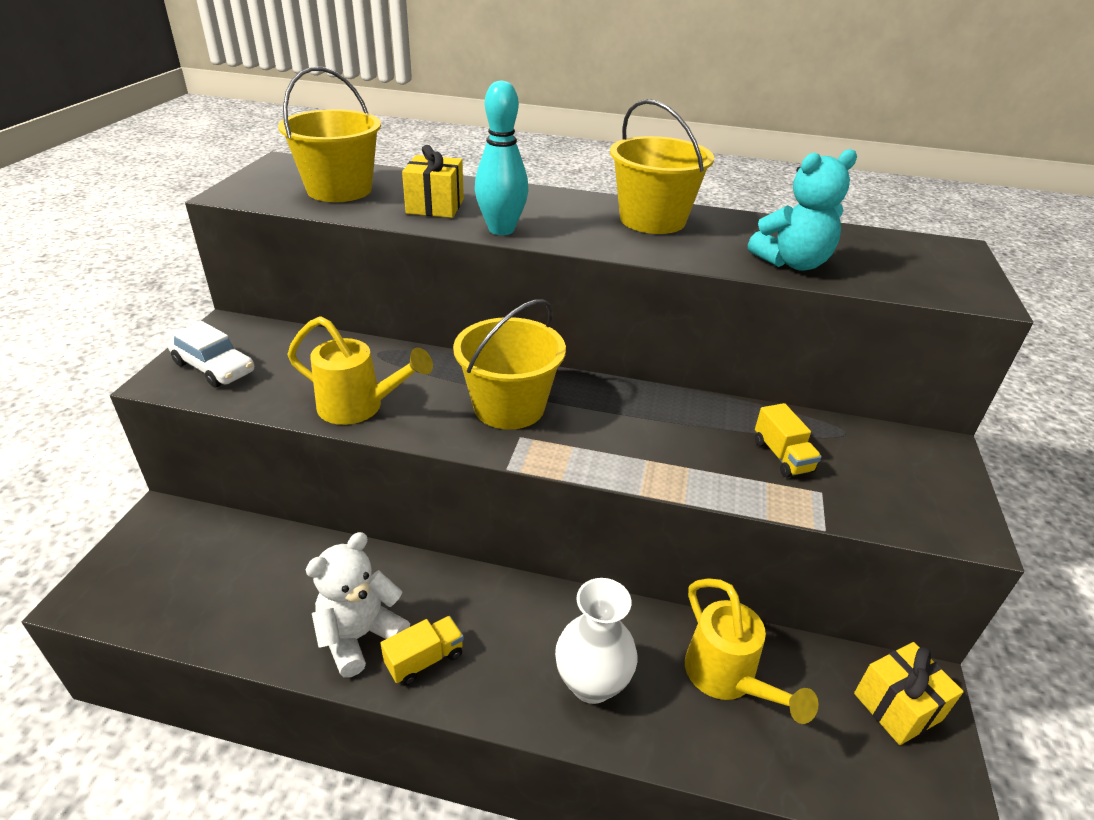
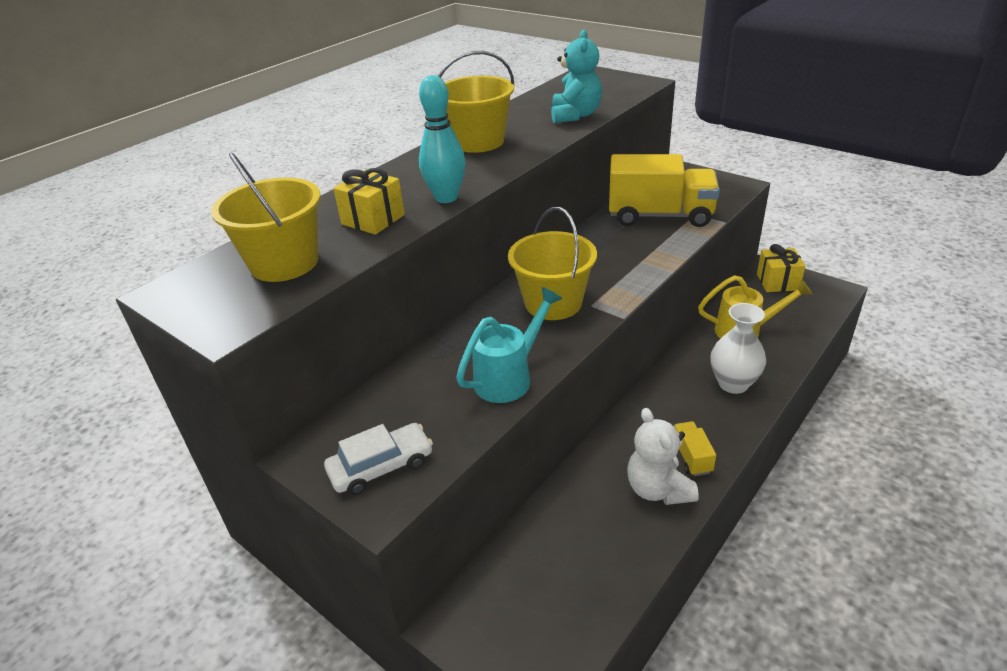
camera: 60 degrees left, 0 degrees up
yellow watering can [288,316,433,425] -> turquoise watering can [456,287,563,403]
yellow truck [755,403,822,478] -> yellow truck [609,154,720,227], size x2.26

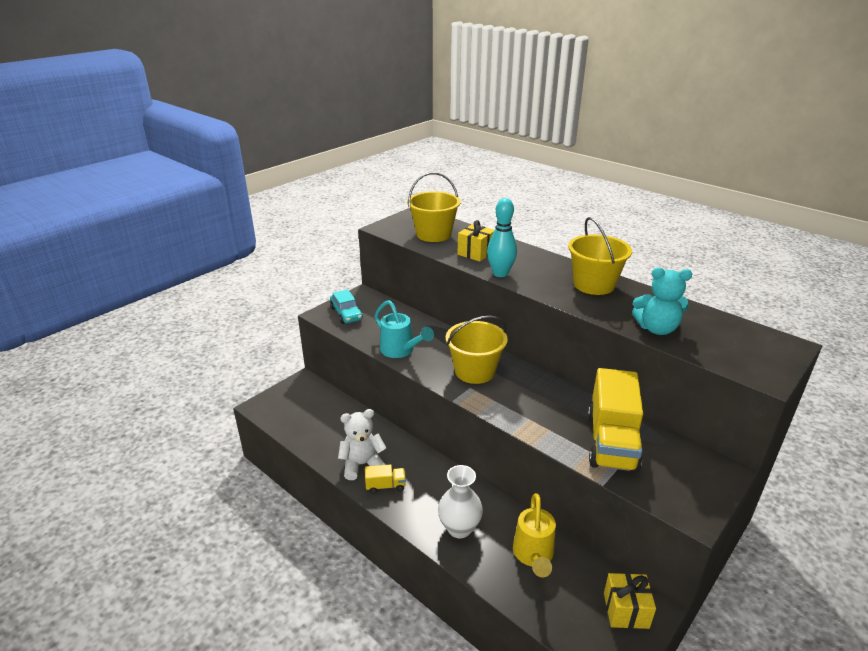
camera: 90 degrees right, 5 degrees down
white car [324,423,433,495] -> turquoise car [330,289,363,324]

